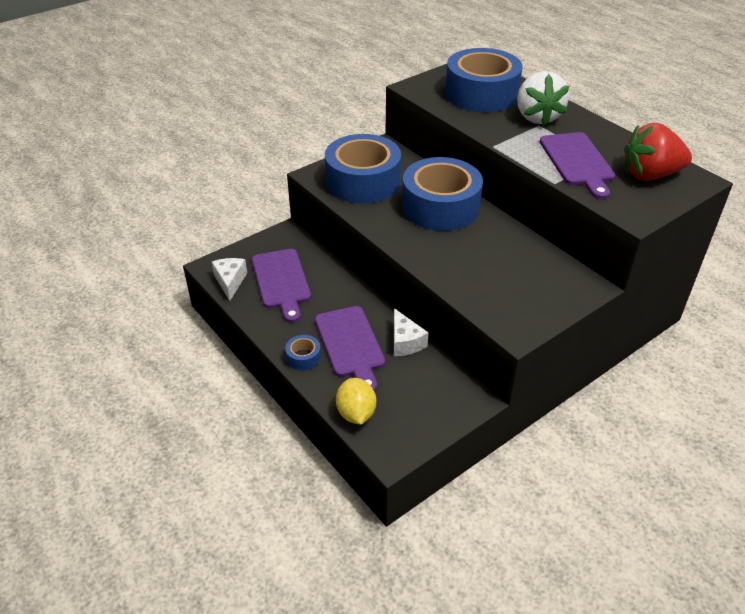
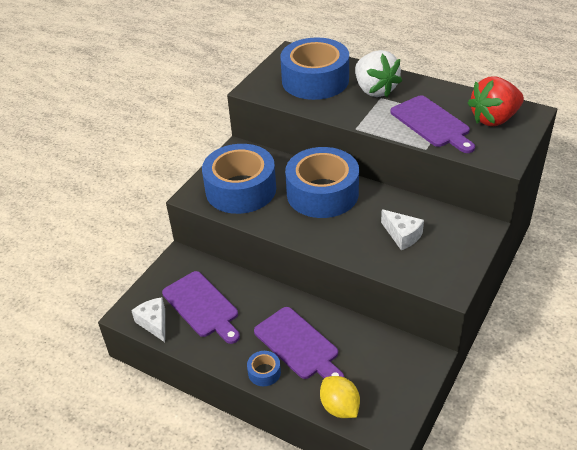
camera: 20 degrees left, 0 degrees up
white cheese [394,308,429,356] -> white cheese moved to [381,209,424,250]

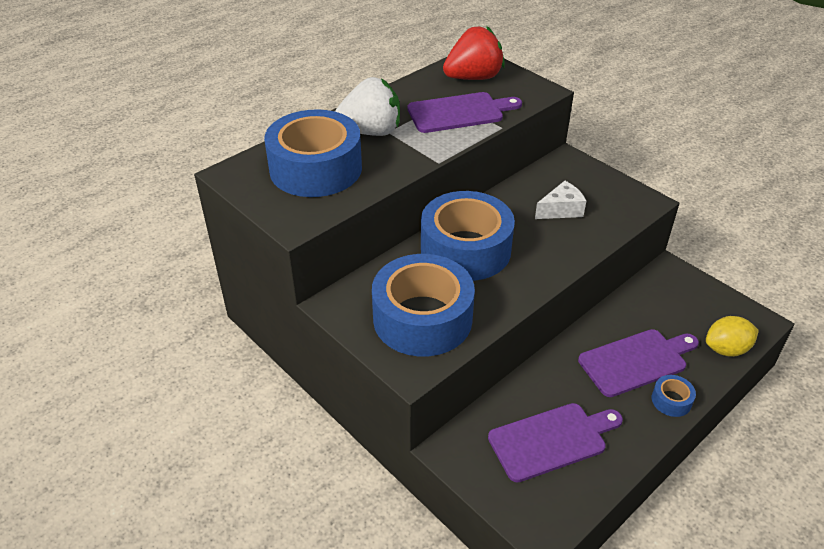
camera: 75 degrees left, 0 degrees up
white cheese [131,297,165,342] -> none
red strawberry [468,77,524,126] -> red strawberry turned 105 degrees counterclockwise [443,26,505,80]

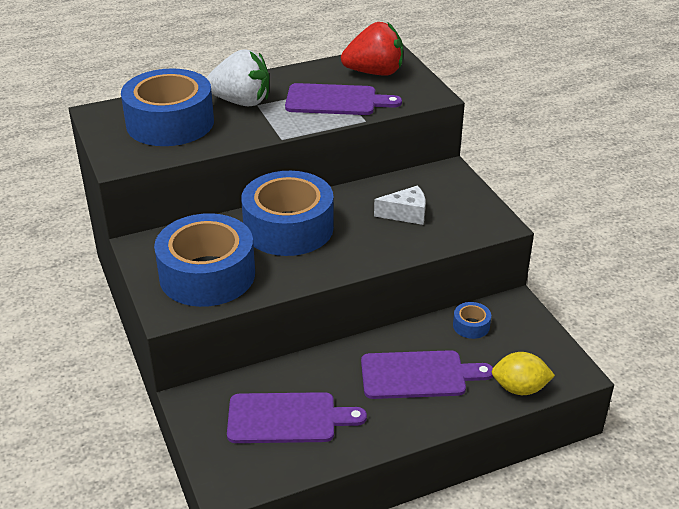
camera: 20 degrees right, 5 degrees down
blue tape [652,375,696,417] -> blue tape moved to [453,302,491,339]

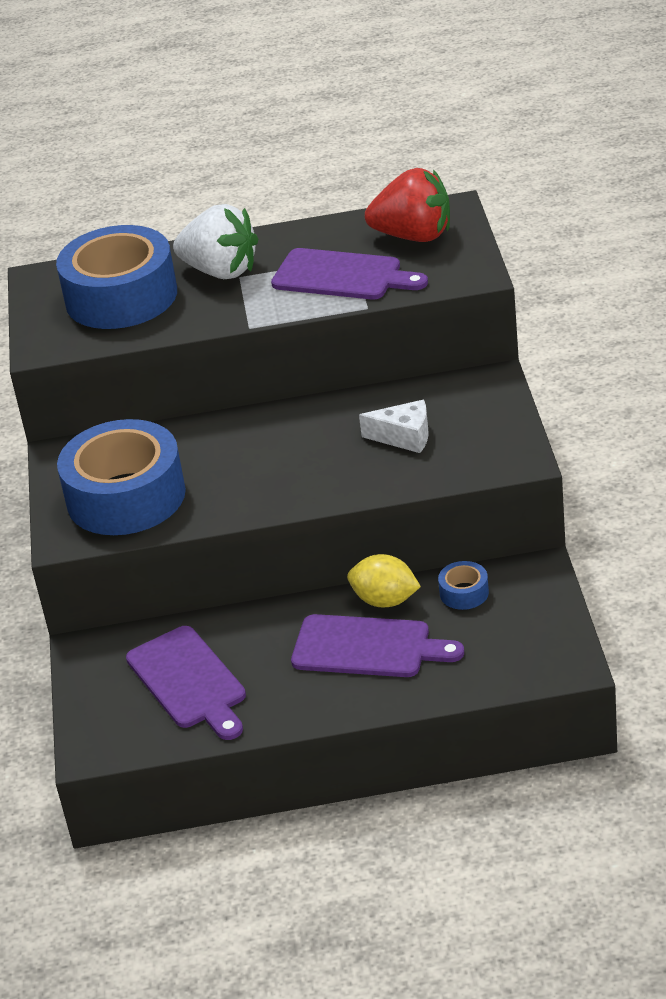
camera: 20 degrees right, 0 degrees up
purple cutting board [227,392,367,443] -> purple cutting board turned 45 degrees clockwise [126,626,246,740]
blue tape [241,171,334,256] -> none
yellow lemon [492,352,555,395] -> yellow lemon moved to [347,554,421,607]

